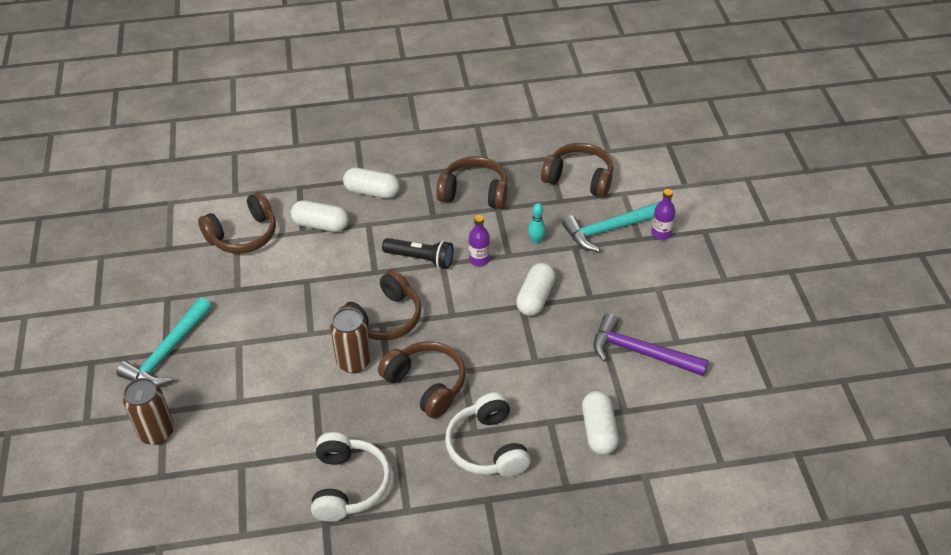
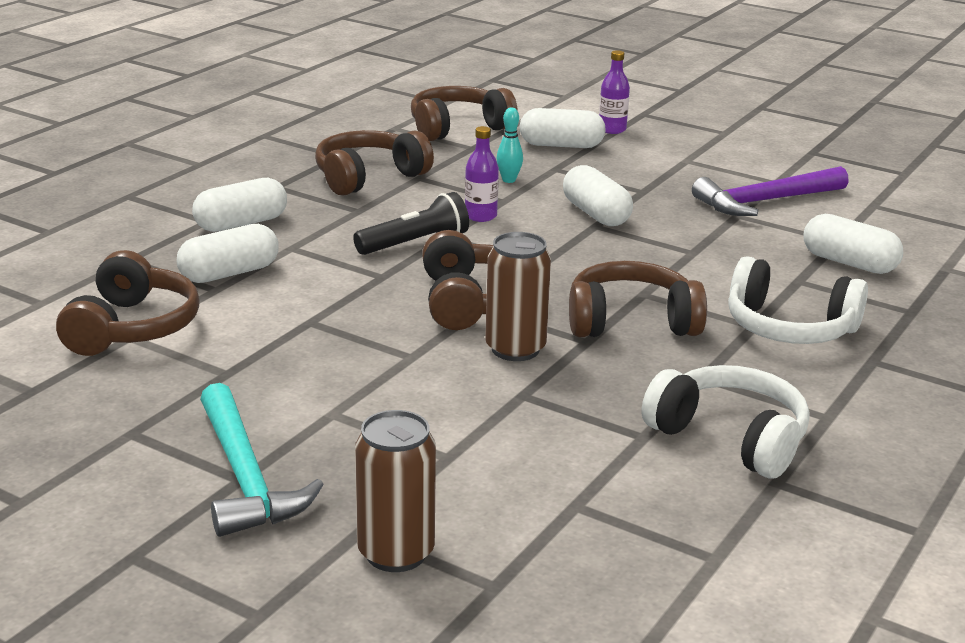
camera: 50 degrees left, 20 degrees down
turquoise hammer [562,202,659,252] -> white capsule [520,108,606,148]

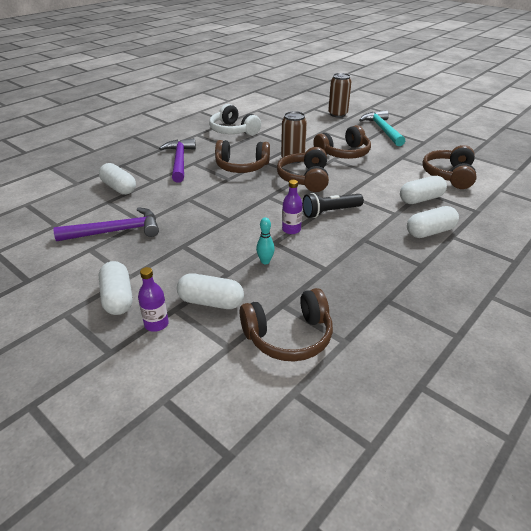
camera: 170 degrees left, 10 degrees up
brown headphones [315,130,434,196] -> brown headphones moved to [313,125,371,159]
white capsule [563,165,633,226] -> white capsule moved to [99,261,133,315]
white headphones [728,256,868,344] -> purple hammer [159,138,196,183]

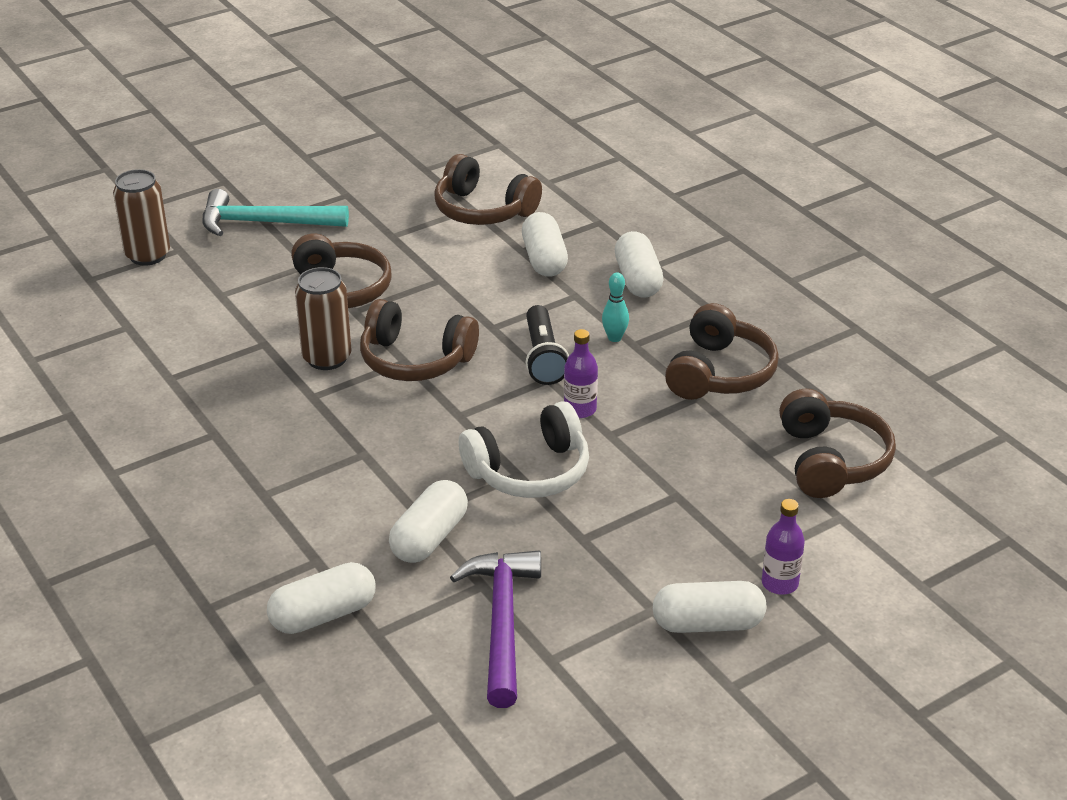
camera: 75 degrees left, 0 degrees up
purple hammer [159,138,196,183] -> none
white capsule [177,273,244,309] -> white capsule moved to [389,480,468,563]
white headphones [209,104,261,136] -> white headphones moved to [459,401,589,498]
brown headphones [215,140,270,173] -> brown headphones moved to [665,303,779,400]
turquoise bowling pin [256,217,275,264] -> turquoise bowling pin moved to [602,272,629,342]

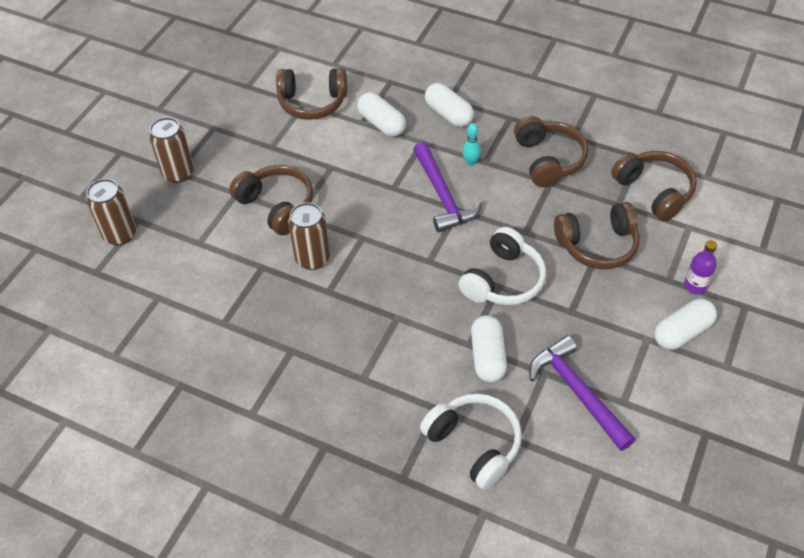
camera: 30 degrees left, 15 degrees up
turquoise hammer [202,189,349,236] -> brown can [149,117,194,183]
white capsule [267,562,376,634] -> white headphones [420,394,522,490]
brown headphones [360,299,479,381] -> brown headphones moved to [554,202,640,269]
black flashlight [526,305,569,385] -> purple hammer [413,142,482,232]
purple bottle [564,329,598,418] -> none

